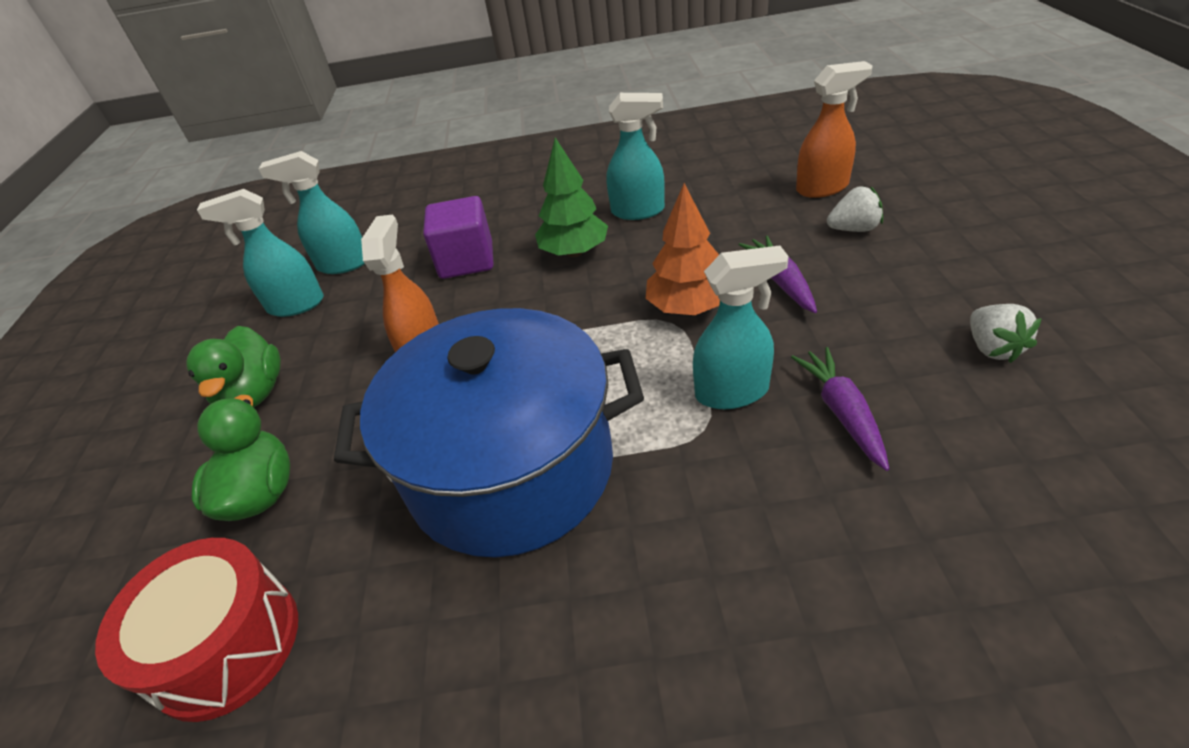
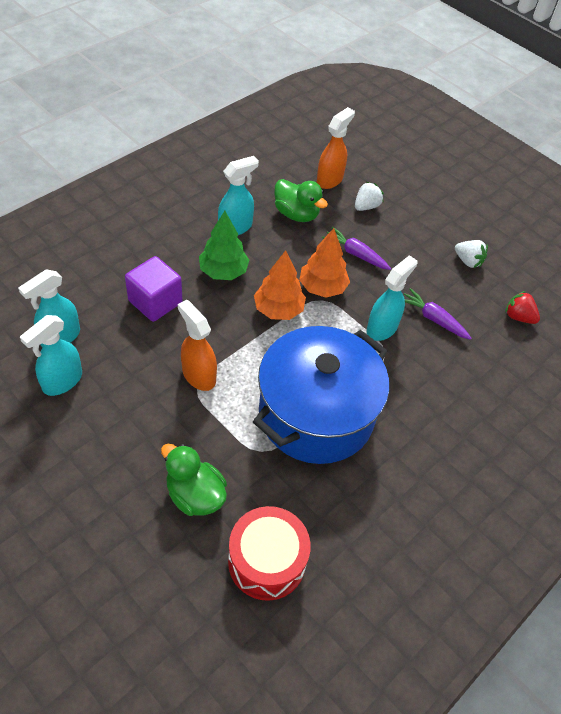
camera: 50 degrees left, 10 degrees up
green duck [186,326,281,407] -> green duck moved to [274,179,328,222]
none -> orange tree [254,250,306,320]
none -> red strawberry [505,291,540,324]

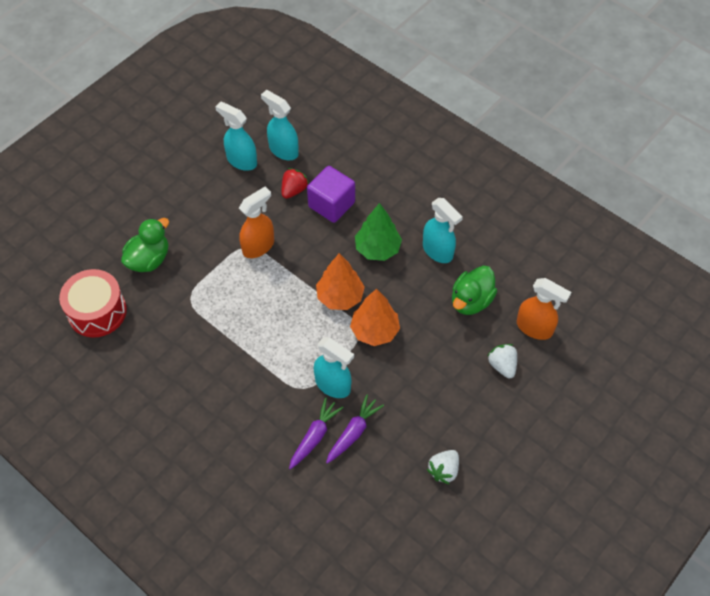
camera: 90 degrees right, 5 degrees up
blue pot [253,326,389,464] -> none
purple carrot [322,227,391,270] -> purple carrot moved to [289,397,344,469]
white strawberry [355,182,384,211] -> white strawberry turned 150 degrees counterclockwise [487,344,517,379]
red strawberry [505,291,540,324] -> red strawberry moved to [282,168,309,199]

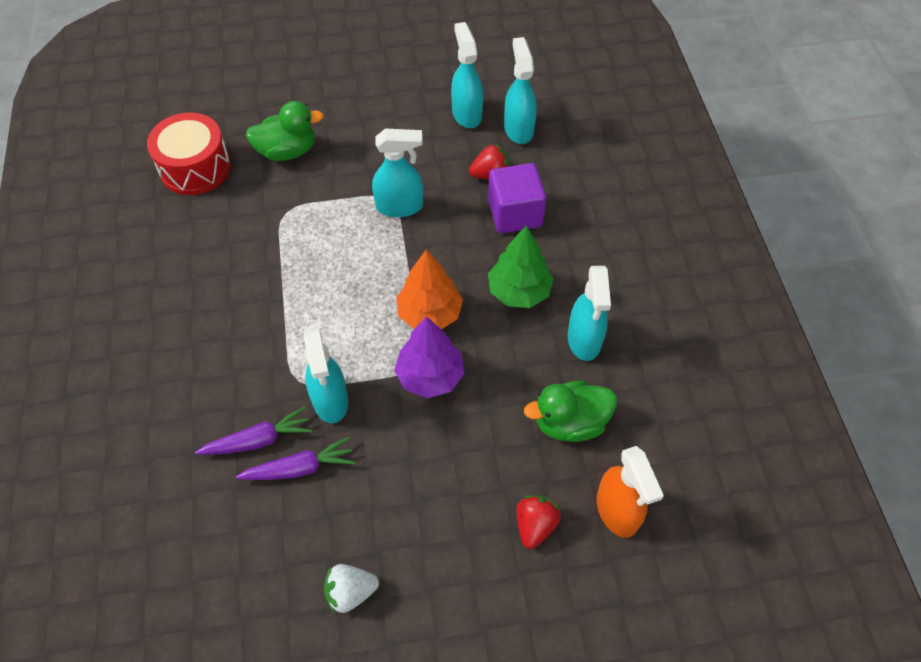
camera: 40 degrees right, 0 degrees up
orange spray bottle [239,187,274,258] -> turquoise spray bottle [372,128,423,217]
orange tree [350,289,400,346] -> purple tree [394,316,464,398]
white strawberry [487,344,517,379] -> red strawberry [517,495,561,549]

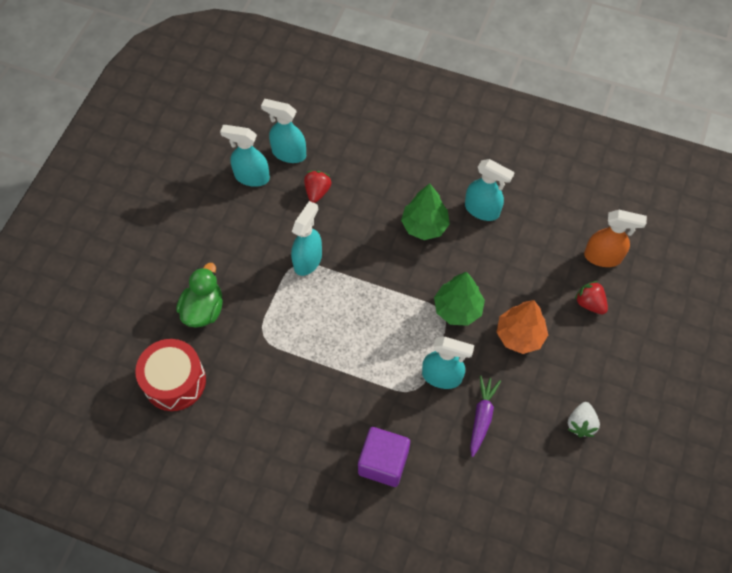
camera: 60 degrees left, 5 degrees up
purple carrot [195,406,312,455] -> none
purple tree [394,316,464,398] -> green tree [434,272,485,326]
orange tree [397,249,463,329] -> orange tree moved to [496,300,548,354]
purple cube [488,163,546,233] -> purple cube moved to [358,427,410,487]
green duck [524,381,617,442] -> none

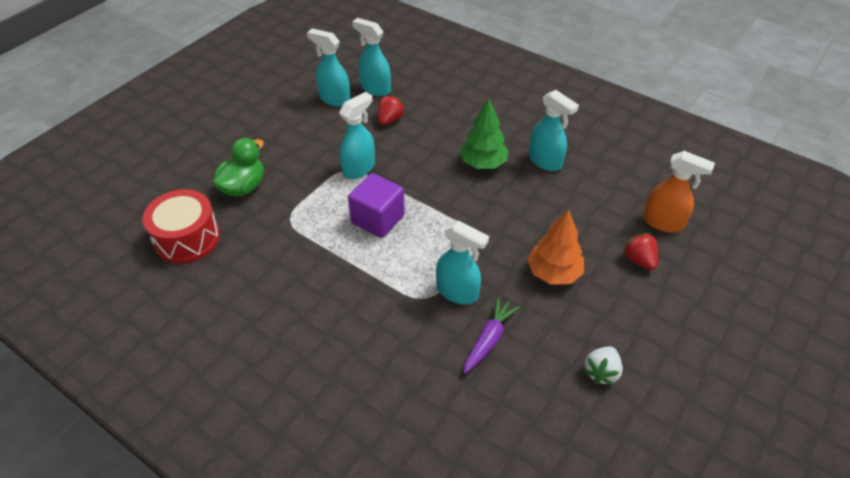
camera: 15 degrees right, 15 degrees down
purple cube [358,427,410,487] -> purple cube moved to [348,173,405,238]
green tree [434,272,485,326] -> none

